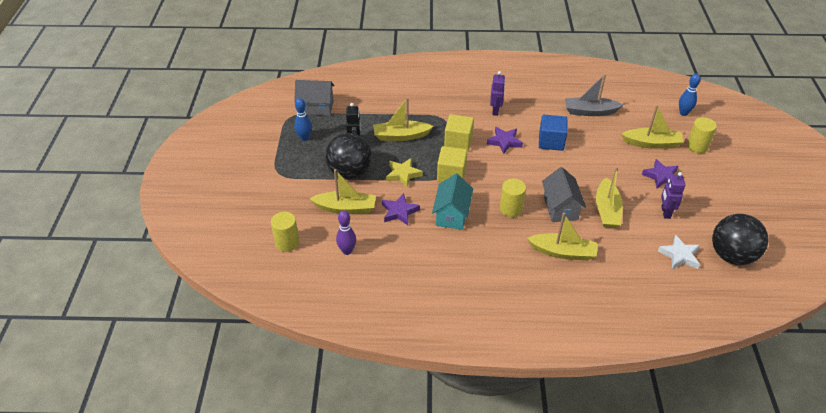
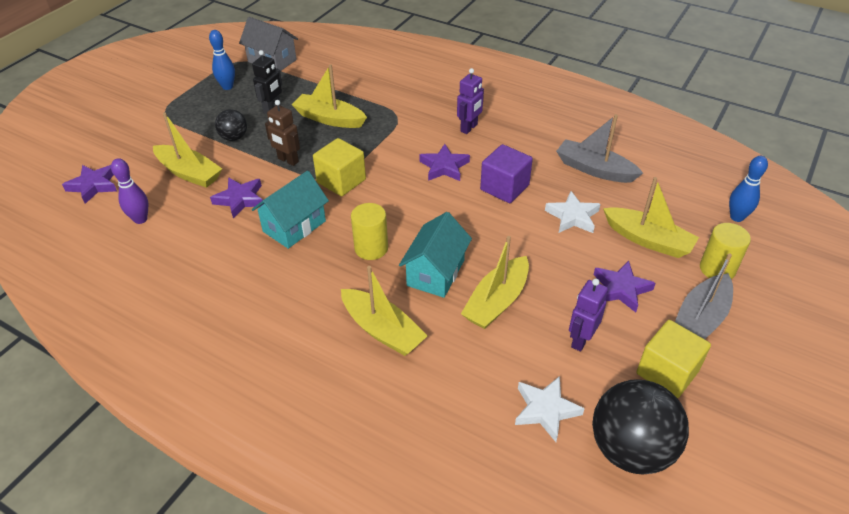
camera: 30 degrees right, 0 degrees up
yellow cylinder [271,212,299,252] -> purple star [62,165,117,204]
black ball [325,133,372,179] -> black ball [215,109,247,141], size x0.52
yellow star [386,158,423,187] -> brown robot [265,100,300,166]
yellow cube [444,114,474,151] -> yellow cube moved to [636,320,711,398]
blue cube [539,115,568,151] -> purple cube [480,144,533,203]
grey house [542,167,586,222] -> turquoise house [399,212,472,298]
none -> white star [545,191,600,233]
none -> grey boat [675,253,733,339]

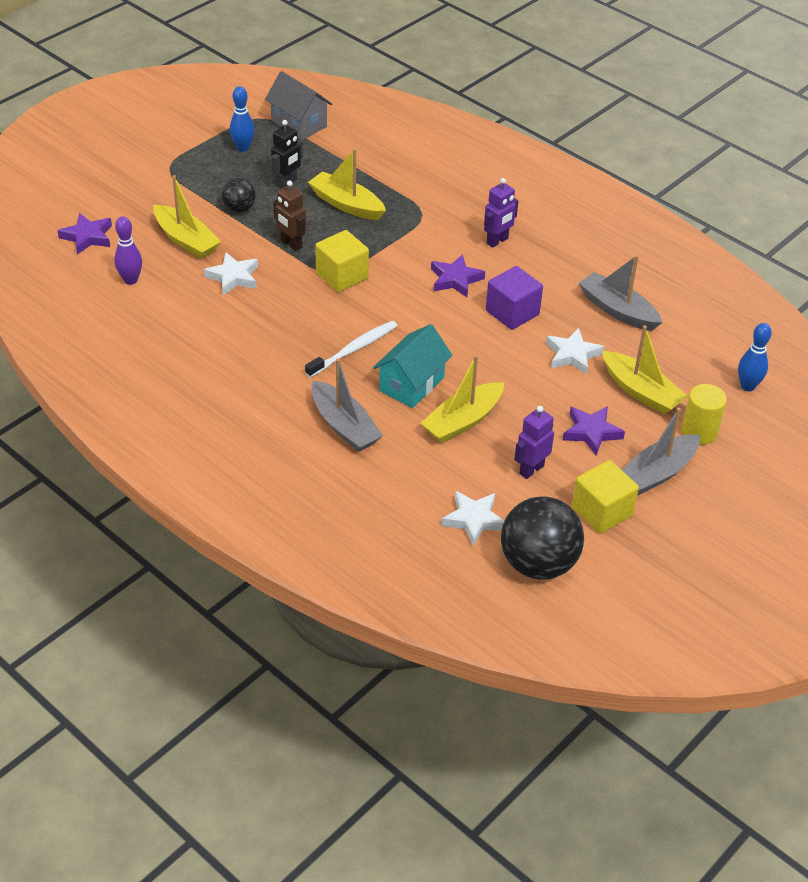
camera: 10 degrees right, 0 degrees up
purple star [210,177,263,219] -> white star [204,252,258,295]
turquoise house [252,171,329,249] -> none
yellow boat [341,266,428,356] -> grey boat [311,358,383,452]
yellow cylinder [351,203,388,260] -> white toothbrush [305,321,398,378]

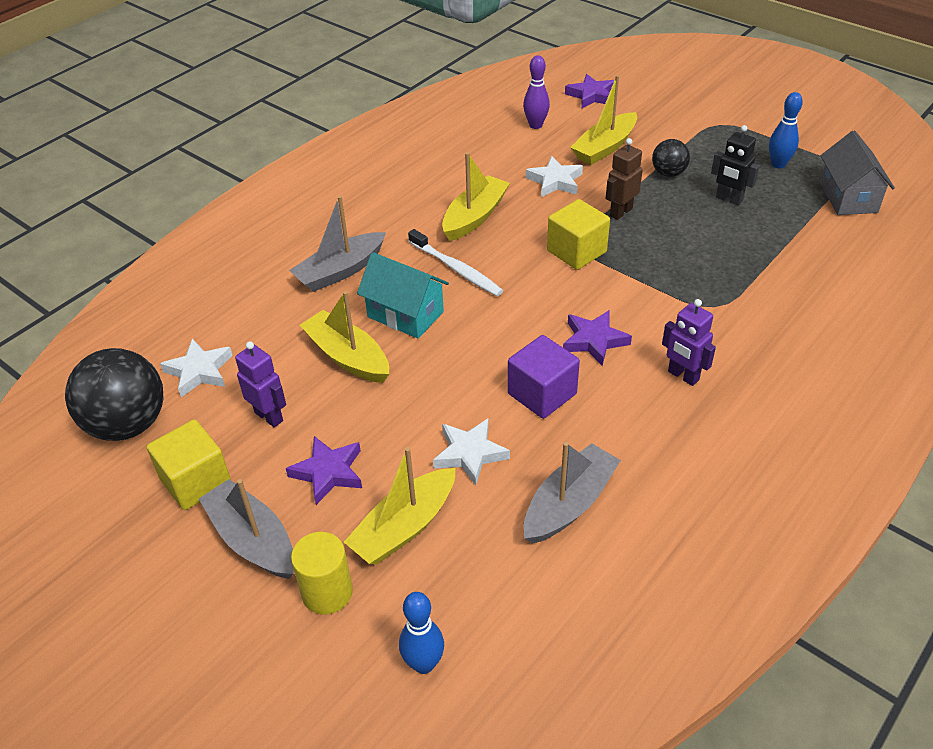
camera: 90 degrees right, 0 degrees up
grey house [265,71,332,140] -> grey house turned 45 degrees counterclockwise [820,130,895,215]
yellow boat [308,148,386,220] -> yellow boat moved to [442,152,510,241]

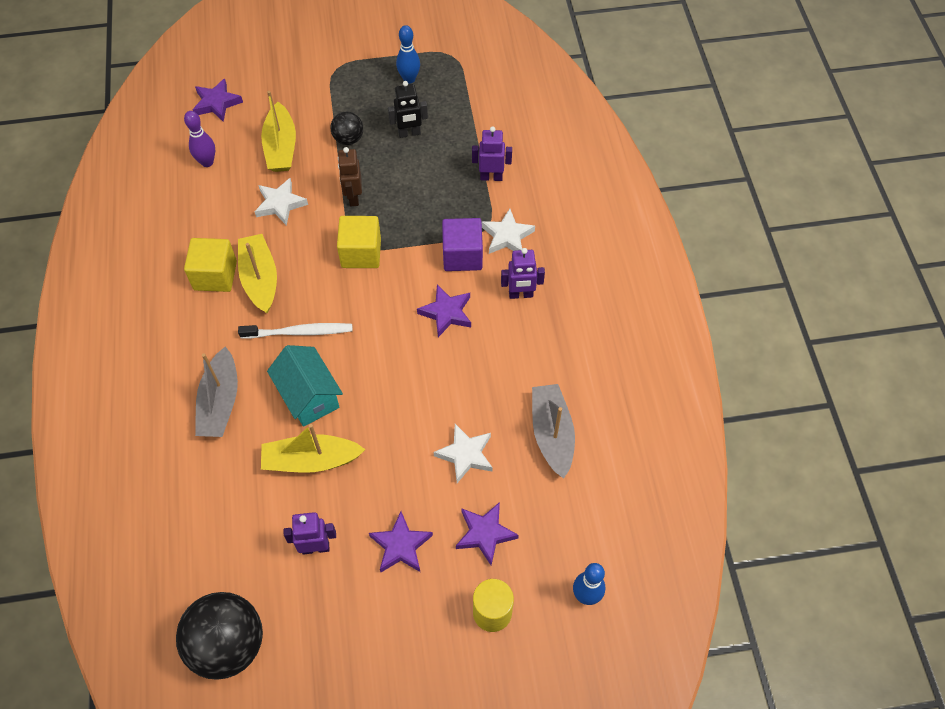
camera: 50 degrees left, 15 degrees up
yellow cube [147,419,231,510] -> yellow cube moved to [184,238,237,292]
white star [160,339,233,397] -> white star moved to [482,209,535,254]
grey boat [199,479,294,579] -> none
yellow boat [344,447,455,564] -> purple star [456,502,519,565]
turquoise house [357,252,449,339] -> turquoise house turned 75 degrees clockwise [267,345,343,427]
purple cube [508,335,580,419] -> purple cube moved to [442,218,483,271]
grey house [820,130,895,215] -> none
none -> purple robot [472,126,512,181]

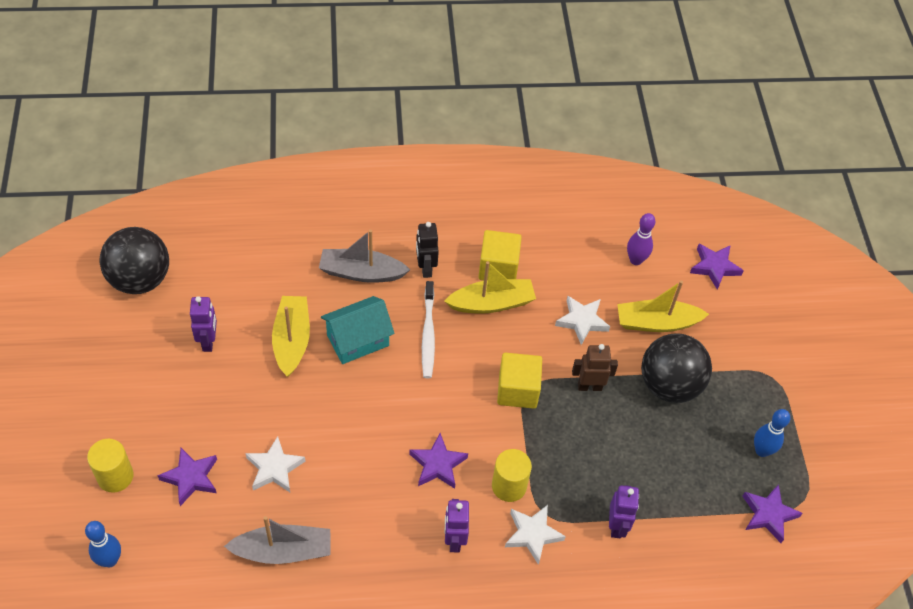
camera: 90 degrees right, 5 degrees down
black ball [330,112,363,145] -> black ball [641,333,712,403], size x1.91
purple star [369,511,433,572] -> purple star moved to [743,484,803,543]
black robot [388,81,428,138] -> black robot moved to [416,222,439,278]
purple cube [442,218,483,271] -> yellow cylinder [492,449,532,502]

